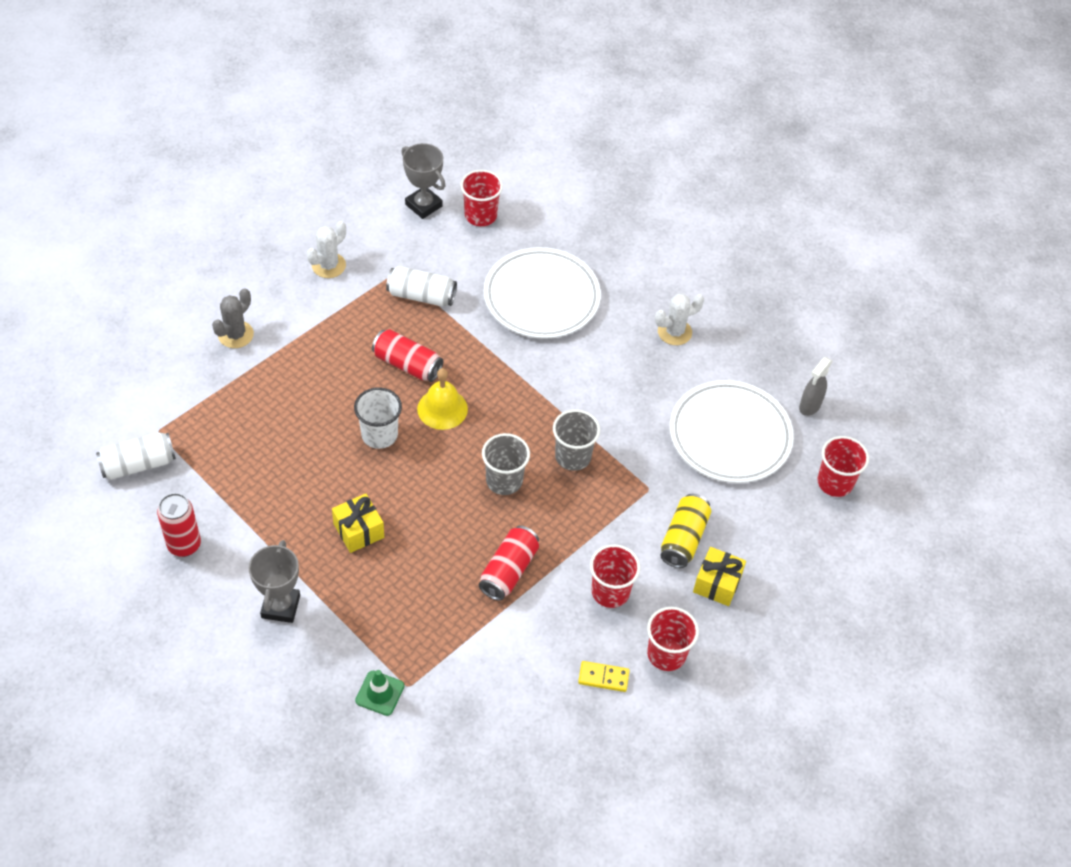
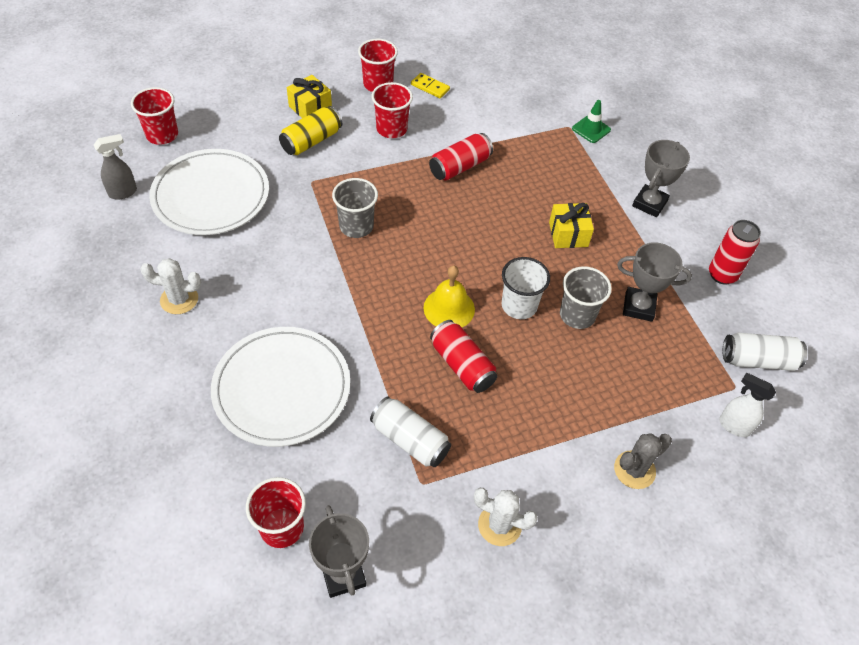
camera: 155 degrees left, 0 degrees up
white cactus [307,221,346,278] -> white cactus turned 45 degrees clockwise [474,488,538,546]
grey cup [482,433,530,495] -> grey cup moved to [560,266,612,329]
none -> grey trophy [617,242,692,322]
none -> white spray bottle [719,373,776,437]

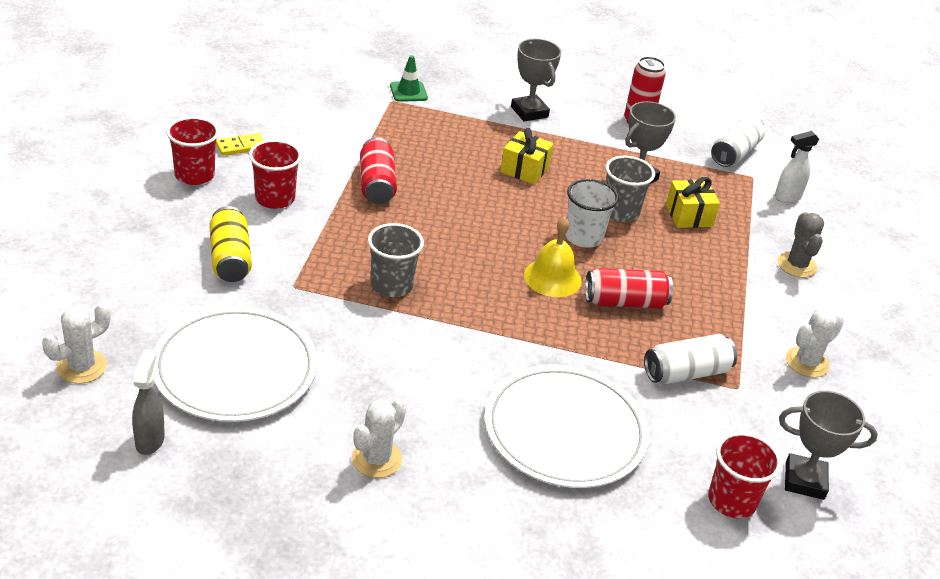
camera: 60 degrees left, 15 degrees down
red cup [131,87,178,145] -> white cactus [42,303,110,384]
yellow gift [287,75,332,118] -> yellow gift moved to [666,177,720,228]

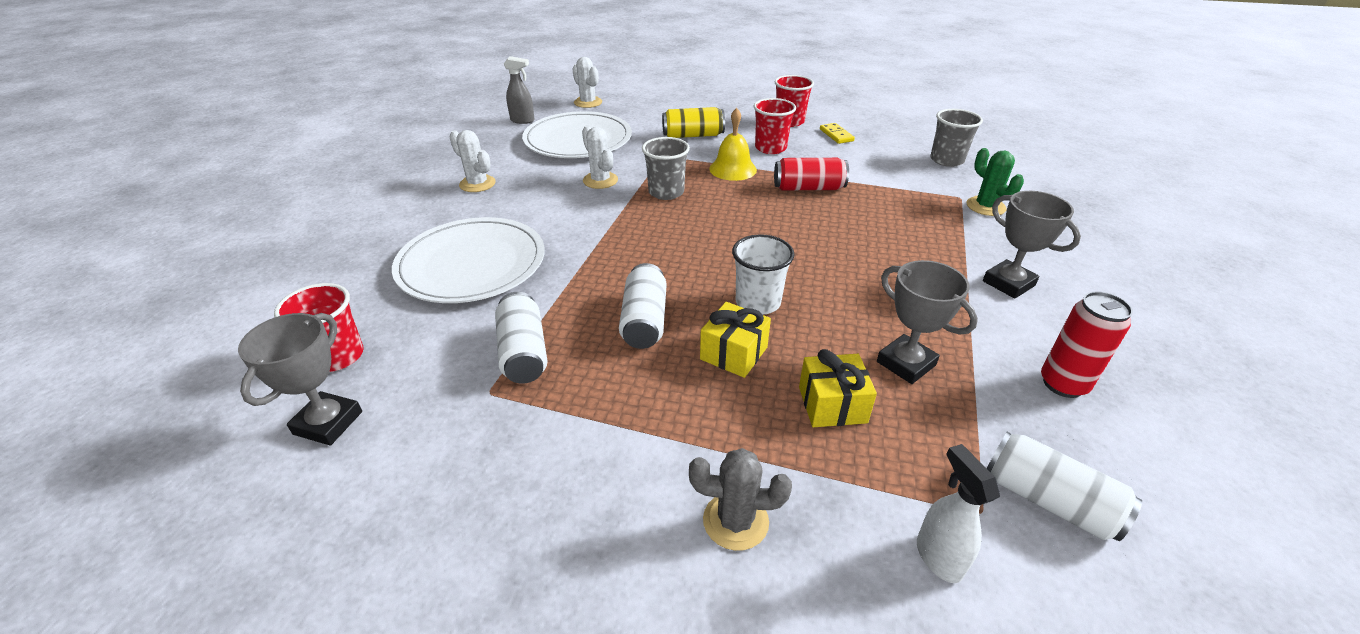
camera: 100 degrees right, 0 degrees up
green traffic cone [390,55,428,102] -> green cactus [966,148,1024,216]
yellow gift [500,128,553,184] -> yellow gift moved to [700,302,771,378]
grey trophy [511,39,561,122] -> grey trophy turned 75 degrees clockwise [983,191,1081,299]
yellow bell [524,217,582,297] -> yellow bell moved to [709,108,757,181]
red can [585,268,673,308] -> white can [619,263,666,349]
grey cup [605,156,655,222] -> grey cup moved to [930,109,983,167]
white cactus [786,308,844,378] -> white cactus moved to [582,125,618,189]

